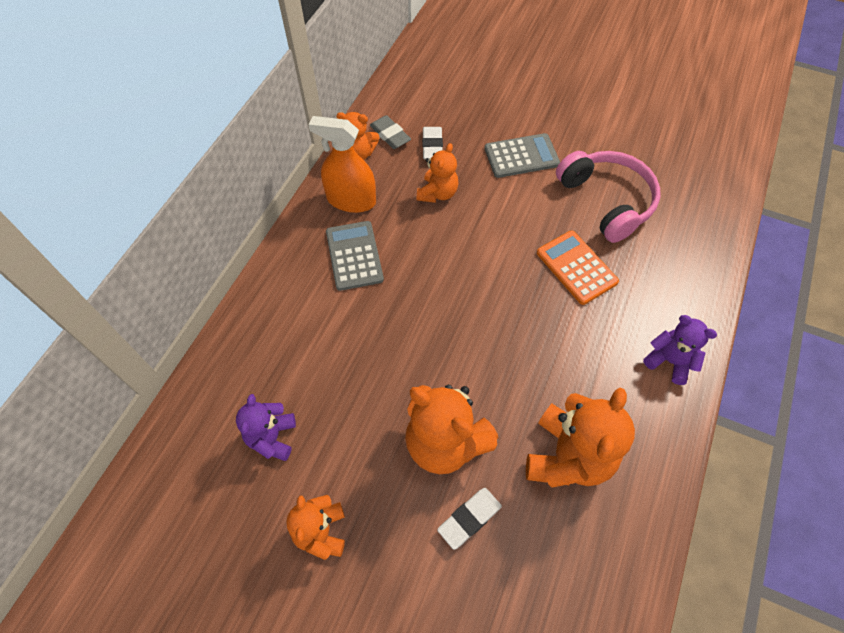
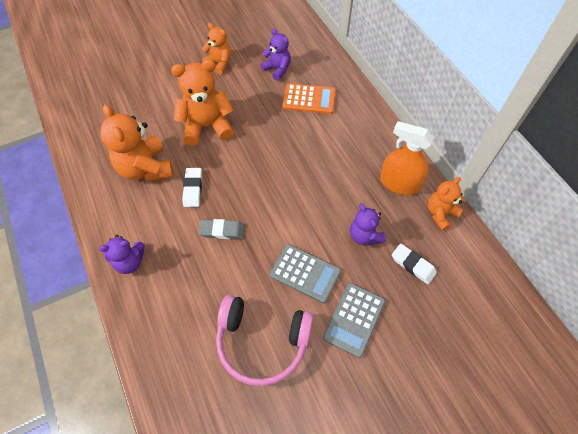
camera: 130 degrees right, 0 degrees up
orange spray bottle [308,116,376,213] -> orange spray bottle turned 120 degrees counterclockwise [380,121,434,195]
grey calculator [326,221,384,291] -> grey calculator moved to [270,244,341,303]
grey eraser [370,115,411,149] -> grey eraser moved to [199,219,245,239]
orange teddy bear [417,143,459,203] -> purple teddy bear [350,203,386,245]
white eraser [437,488,502,550] -> white eraser moved to [182,168,202,207]
orange calculator [537,230,619,305] -> orange calculator moved to [283,83,336,114]

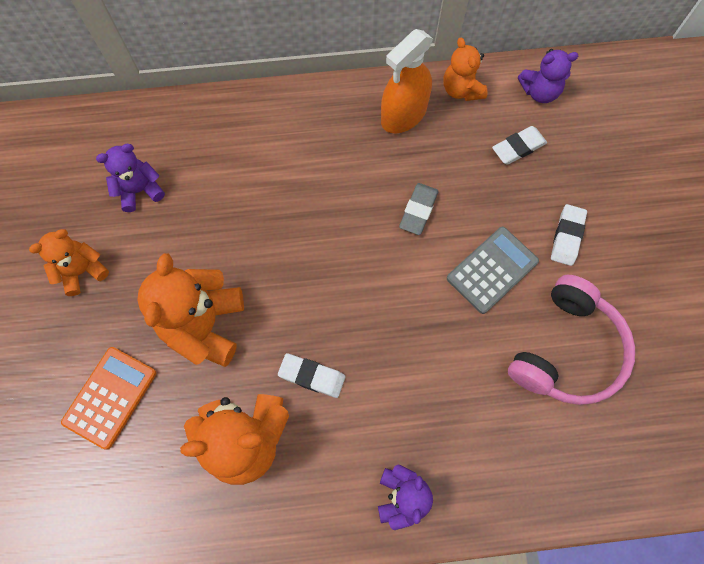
camera: 70 degrees left, 10 degrees up
grey eraser [199,219,245,239] -> grey eraser moved to [399,183,438,235]
orange calculator [283,83,336,114] -> orange calculator moved to [61,347,156,450]
grey calculator [323,283,386,358] -> white eraser [551,204,587,266]
purple teddy bear [350,203,386,245] -> purple teddy bear moved to [518,49,578,103]

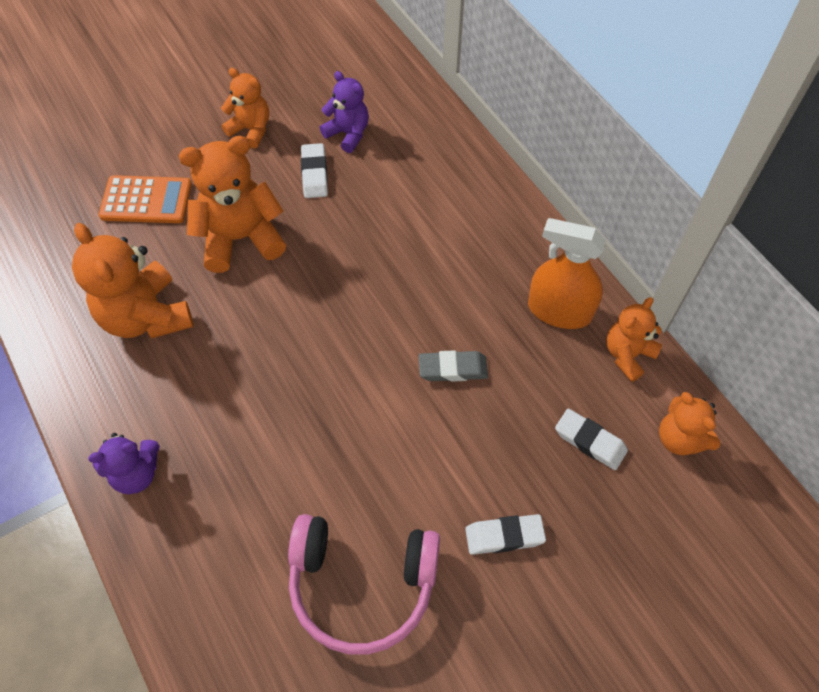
camera: 65 degrees right, 10 degrees down
white eraser [278,353,346,398] -> white eraser moved to [301,143,328,198]
grey calculator [447,227,539,314] -> none
purple teddy bear [518,49,578,103] -> orange teddy bear [659,392,720,455]

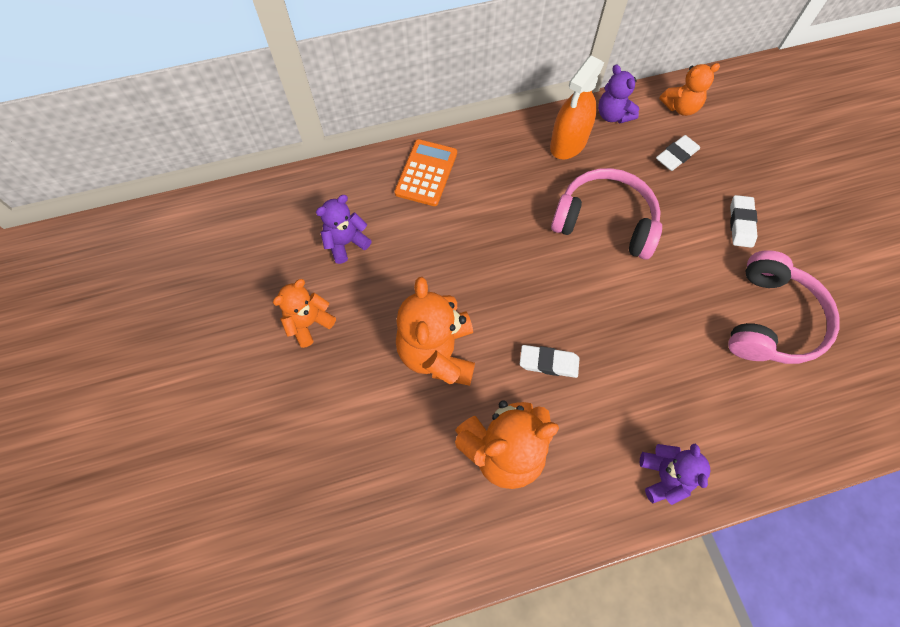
camera: 75 degrees left, 5 degrees up
orange calculator [99,175,192,223] -> orange calculator moved to [394,139,457,206]
white eraser [301,143,328,198] -> white eraser moved to [520,345,579,378]
grey eraser [419,350,488,382] -> pink headphones [551,168,662,260]
orange teddy bear [606,297,662,382] -> purple teddy bear [598,64,639,123]

